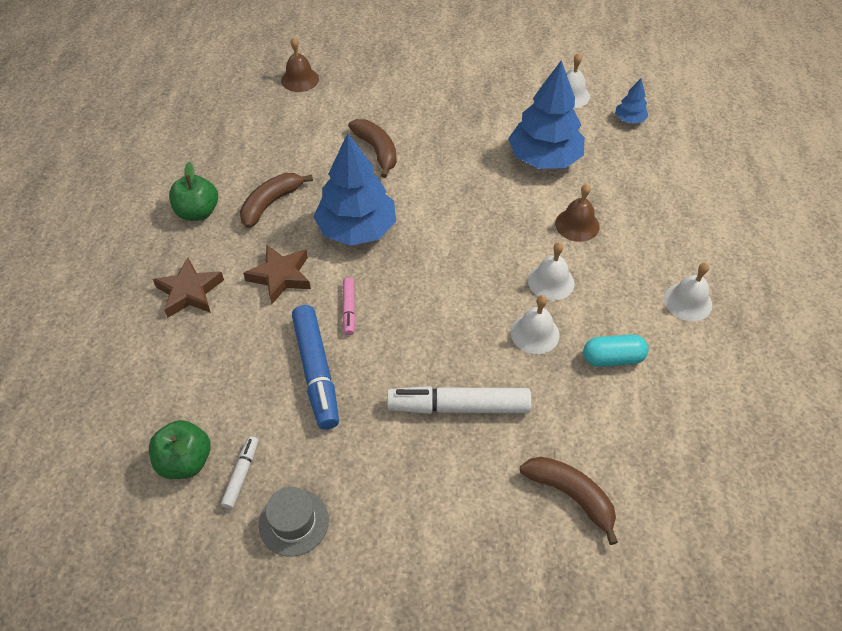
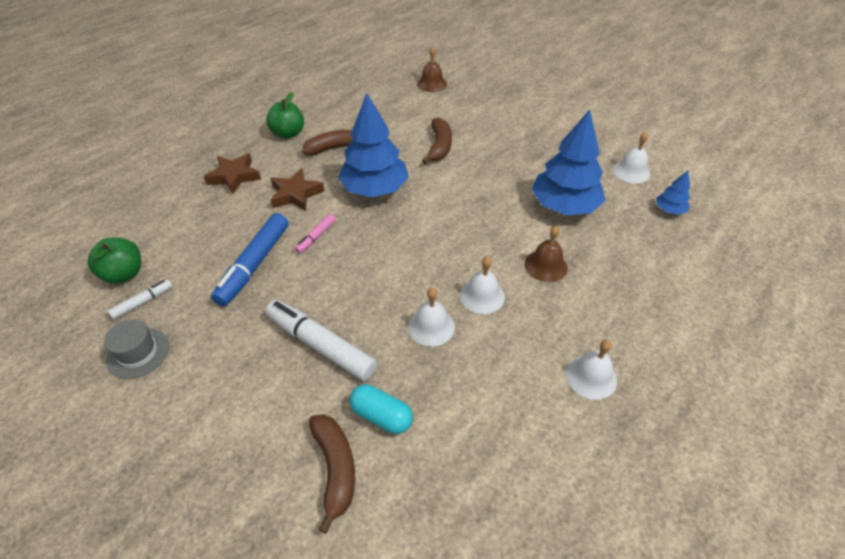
camera: 35 degrees right, 5 degrees down
turquoise capsule [583,334,648,367] -> turquoise capsule moved to [349,384,413,434]

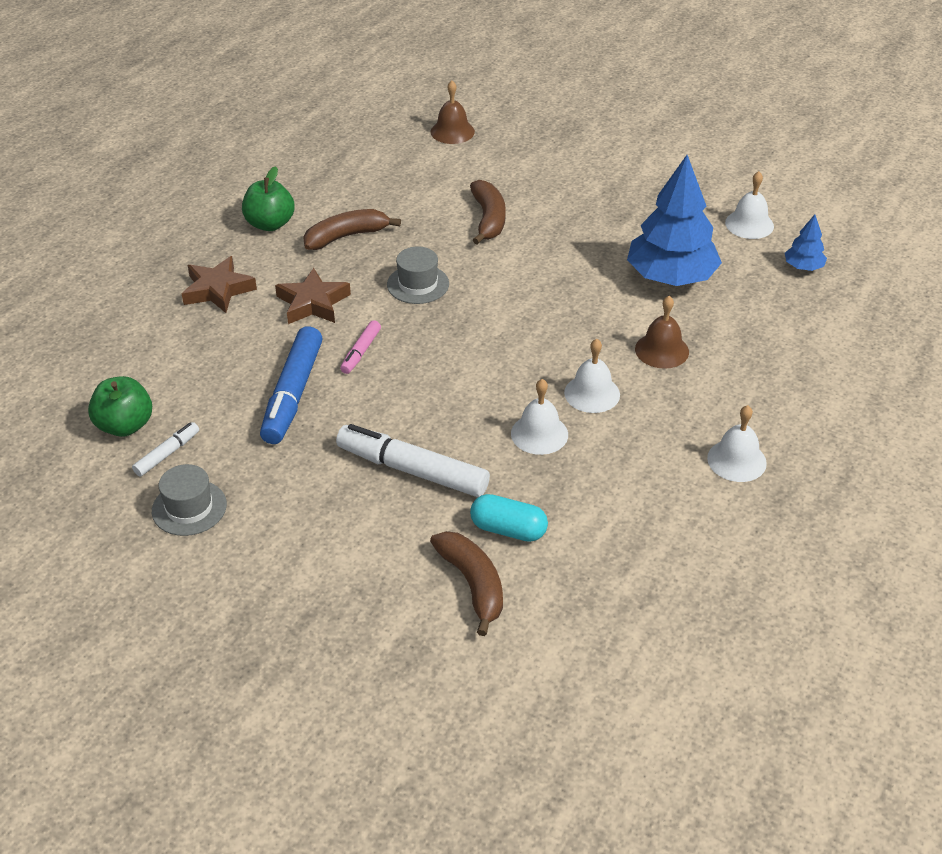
camera: 10 degrees left, 5 degrees down
blue tree [338,93,409,197] -> grey hat [387,247,449,304]

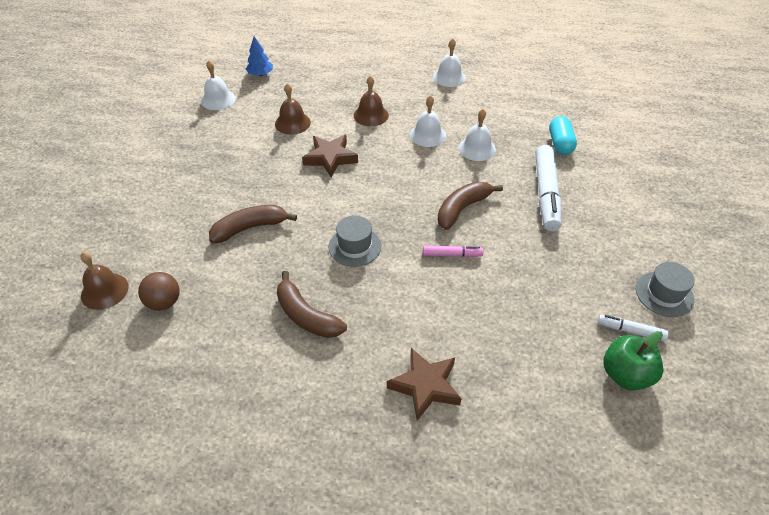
camera: 110 degrees left, 5 degrees up
green apple [242,166,295,231] -> none
blue marker [260,326,323,444] -> none
brown star [275,268,351,324] -> brown star moved to [302,135,358,177]
brown banana [430,531,503,636] -> brown banana moved to [437,181,503,230]
blue tree [627,155,722,286] -> brown bell [275,83,311,135]
none -> brown ball [138,272,180,311]

